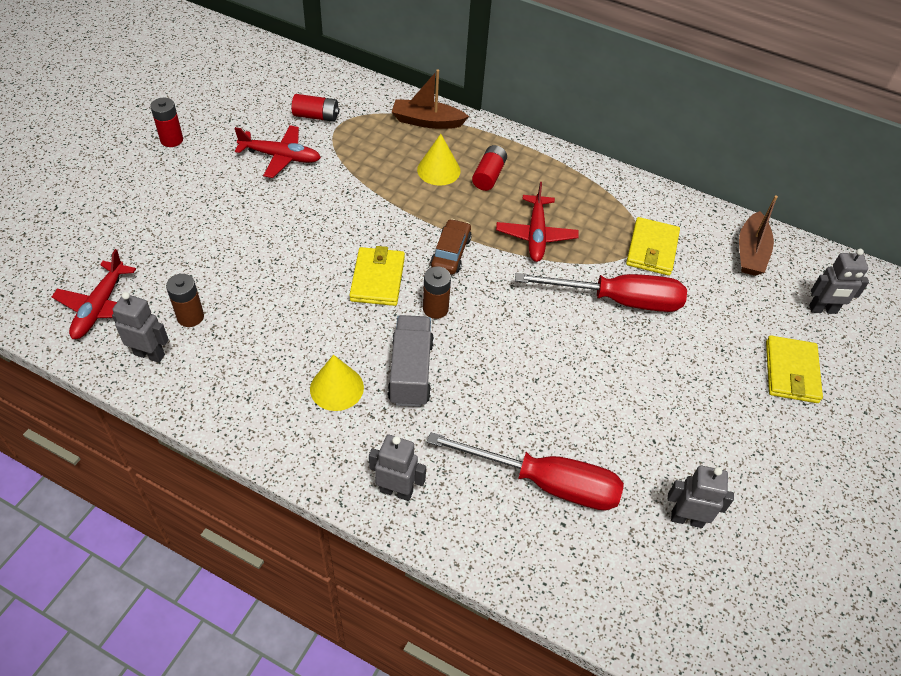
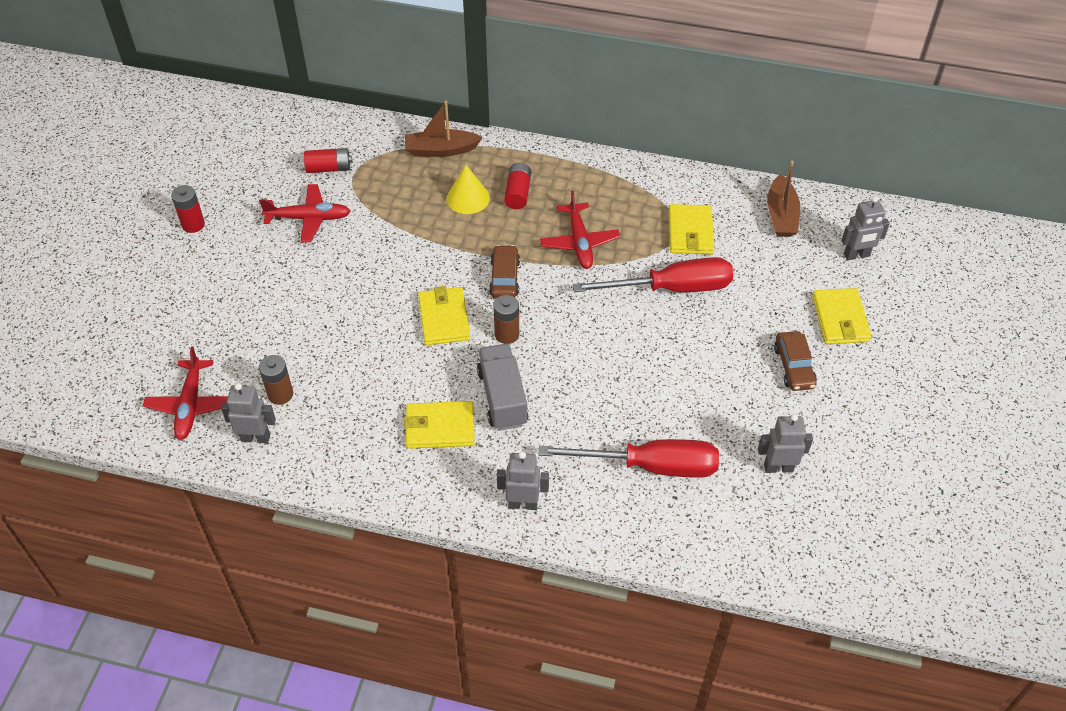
camera: 10 degrees left, 0 degrees up
yellow cone [310,355,364,411] -> yellow wallet [404,401,475,449]
none -> brown car [774,331,817,391]

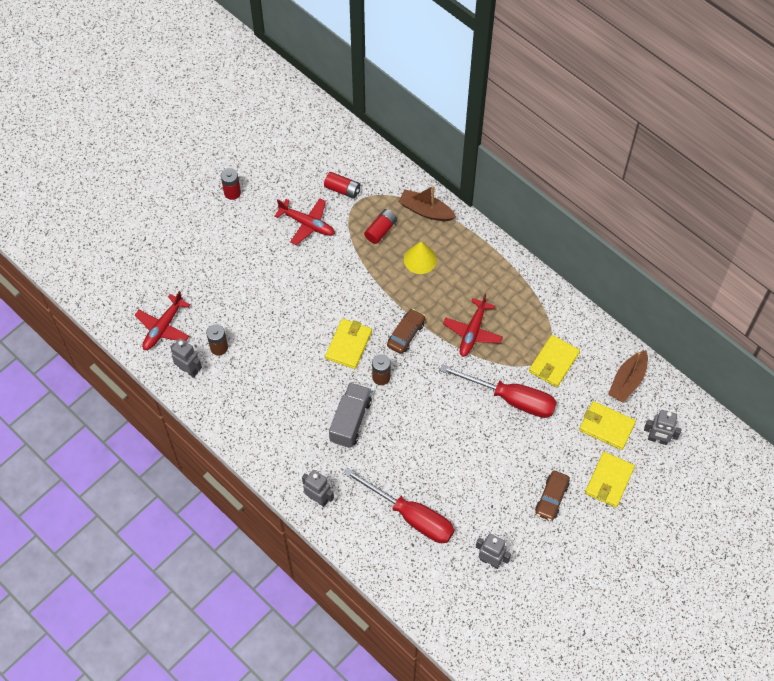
camera: 30 degrees right, 10 degrees up
yellow wallet [404,401,475,449] -> yellow wallet moved to [579,401,636,450]
red battery [504,163,531,209] -> red battery moved to [364,209,397,244]

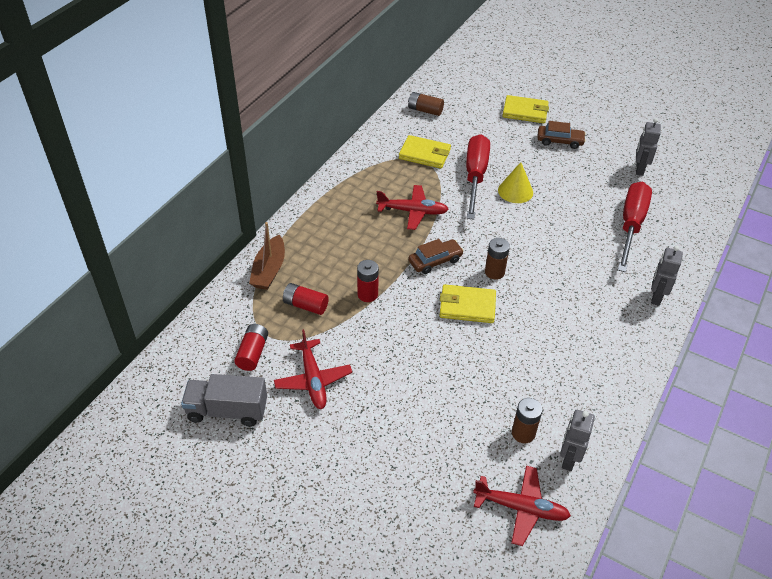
camera: 105 degrees left, 15 degrees down
red battery [221,168,241,200] -> red battery moved to [357,260,379,302]
red plane [274,198,335,245] -> red plane turned 150 degrees clockwise [274,329,352,409]
grey truck [329,383,372,448] -> grey truck moved to [181,374,267,427]
brown car [387,309,425,354] -> brown car turned 135 degrees clockwise [408,239,464,274]
yellow cone [404,241,437,274] -> yellow cone moved to [498,162,533,203]
yellow wallet [579,401,636,450] -> none
brown boat [608,350,648,403] -> brown battery [408,92,444,116]
grey robot [644,410,682,445] -> none

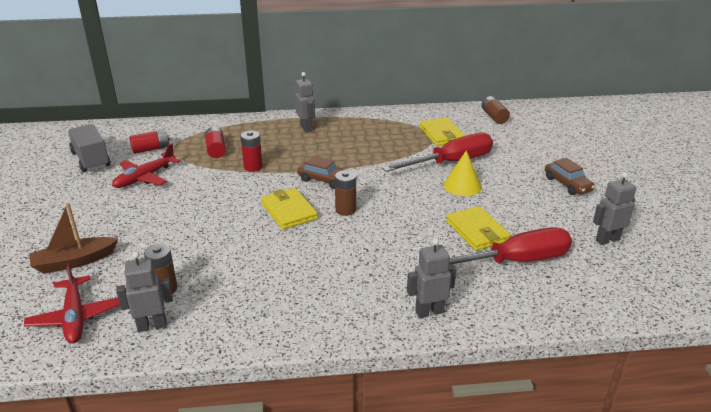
camera: 55 degrees right, 15 degrees down
brown boat [249,222,285,290] -> brown boat moved to [30,203,118,274]
red plane [376,185,449,230] -> none
yellow wallet [502,95,549,123] -> yellow wallet moved to [446,206,511,251]
none -> grey robot [295,72,315,133]

